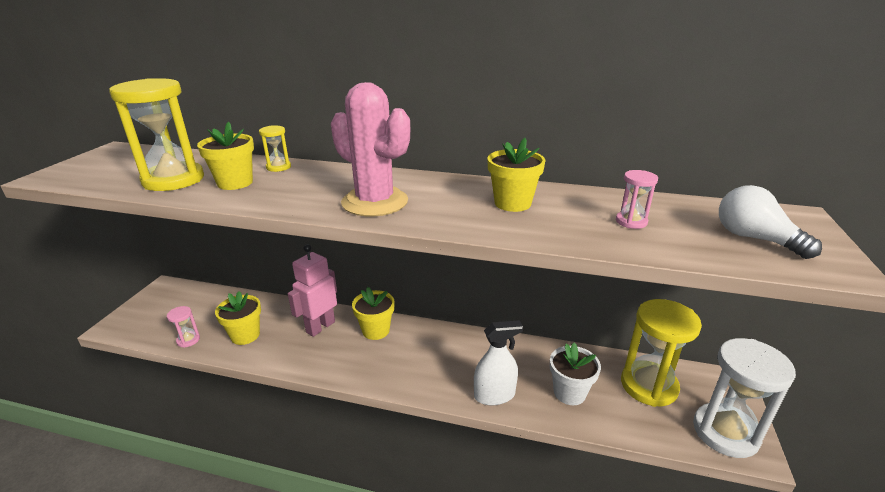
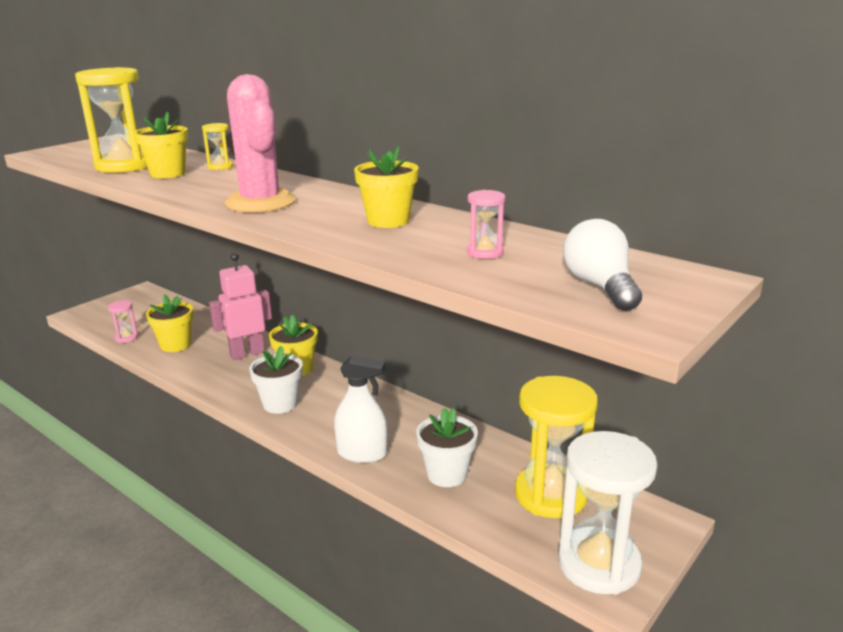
camera: 25 degrees right, 5 degrees down
none -> white flower pot [249,346,303,414]

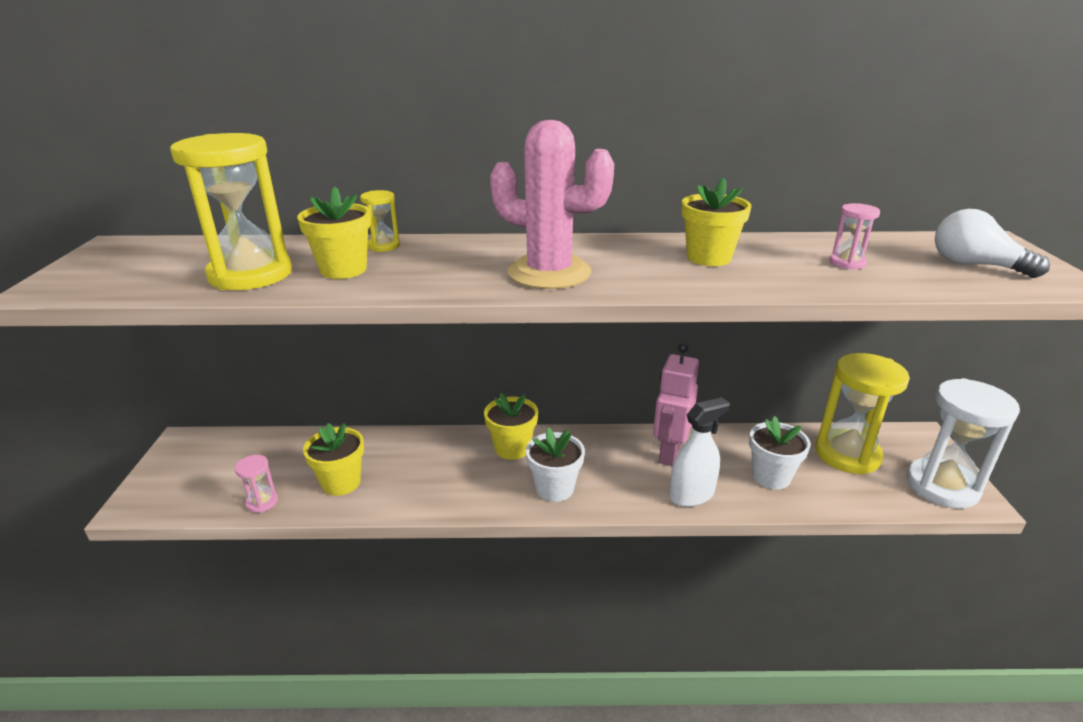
camera: 40 degrees left, 5 degrees up
pink robot [209,253,272,360] -> pink robot moved to [653,343,699,466]

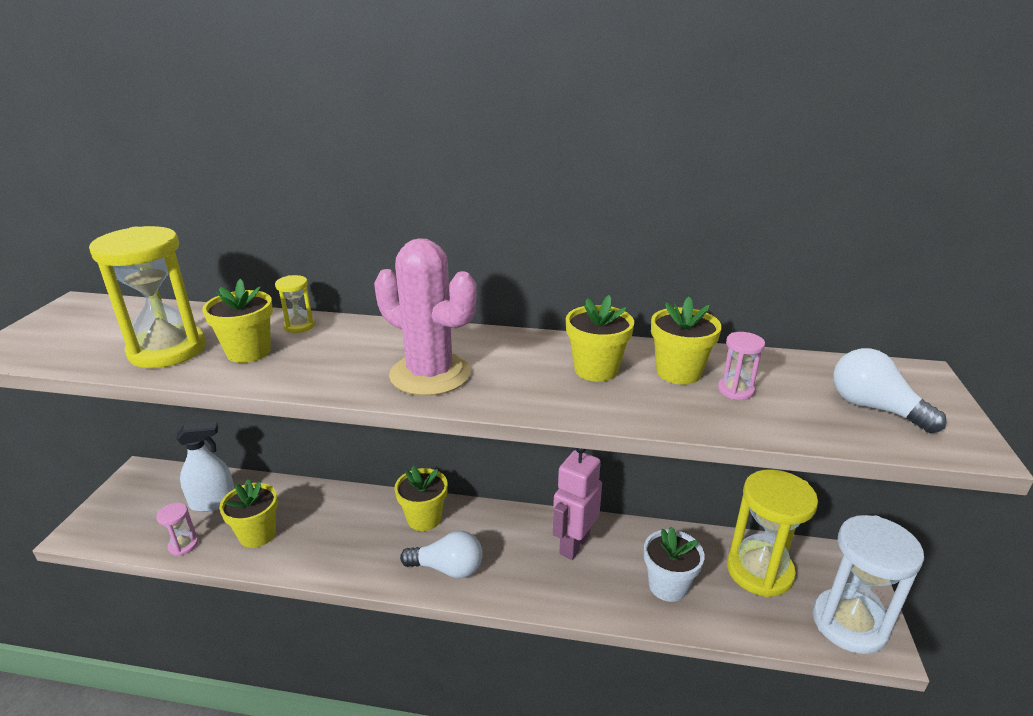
camera: 10 degrees right, 0 degrees up
white flower pot [526,427,585,502] -> white light bulb [400,531,483,579]
white spray bottle [669,397,730,507] -> white spray bottle moved to [176,422,235,512]
none -> yellow flower pot [651,297,722,385]

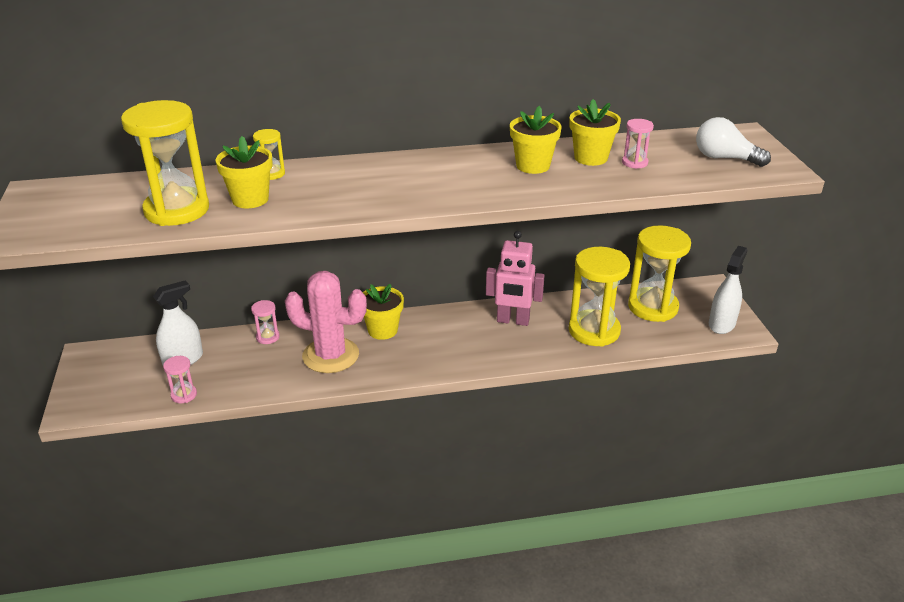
camera: 20 degrees left, 5 degrees up
yellow flower pot [219,479,278,548] -> none
pink cactus [374,238,476,396] -> pink cactus moved to [285,271,367,373]
white light bulb [400,531,483,579] -> none
pink robot [553,448,602,560] -> pink robot turned 90 degrees counterclockwise [486,231,545,326]
white flower pot [644,527,705,602] -> yellow hourglass [569,247,630,347]
white hourglass [813,515,924,654] -> white spray bottle [709,246,747,334]
none -> pink hourglass [251,300,280,344]

